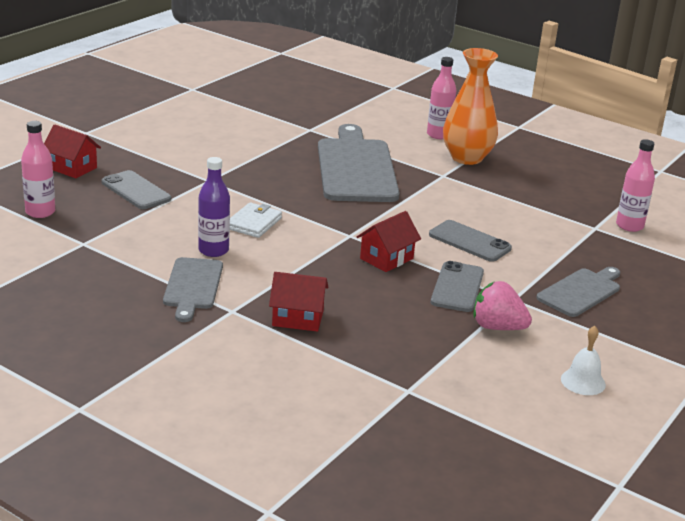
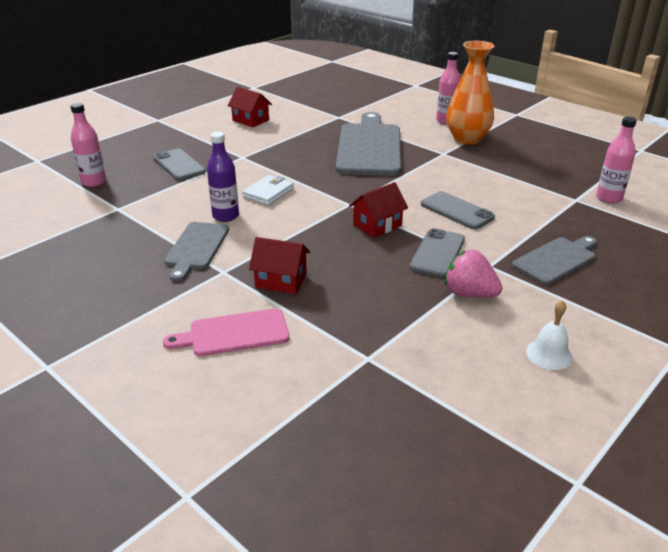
camera: 10 degrees right, 5 degrees up
red house [44,124,101,178] -> red house moved to [228,87,272,127]
none -> pink cutting board [163,308,289,356]

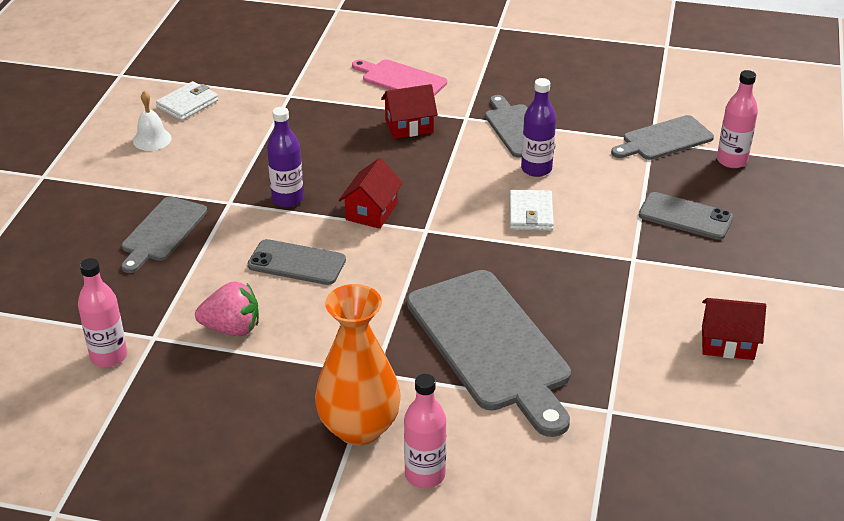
camera: 150 degrees right, 5 degrees up
pink cutting board [163,308,289,356] -> pink cutting board turned 105 degrees counterclockwise [352,59,447,96]
grey phone [409,228,465,278] -> purple bottle [267,107,304,207]
pink strawberry [445,250,502,298] -> pink strawberry moved to [195,282,259,336]
none -> white wallet [156,81,218,121]
none -> grey cutting board [611,115,714,160]

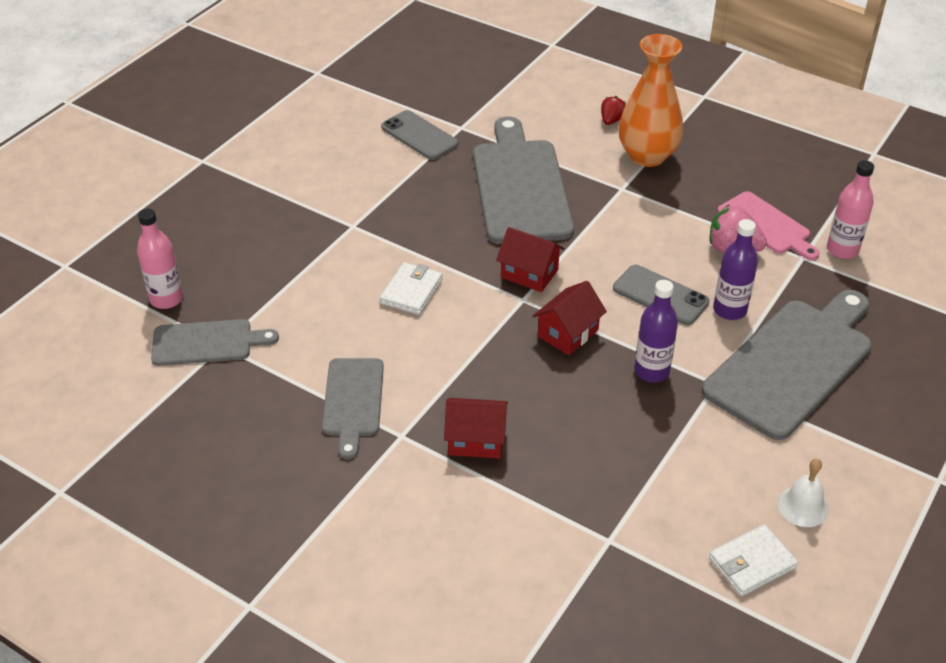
camera: 160 degrees left, 5 degrees up
grey cutting board [121,196,207,273] -> grey cutting board [702,290,872,440], size x1.80
pink cutting board [352,59,447,96] -> pink cutting board moved to [717,191,820,260]
pink bottle [404,374,446,488] -> red strawberry [601,96,626,125]
purple bottle [521,78,556,177] -> purple bottle moved to [713,219,758,320]
grey phone [639,192,733,240] -> grey phone moved to [381,110,458,160]
red house [702,298,766,360] -> red house moved to [496,227,564,292]

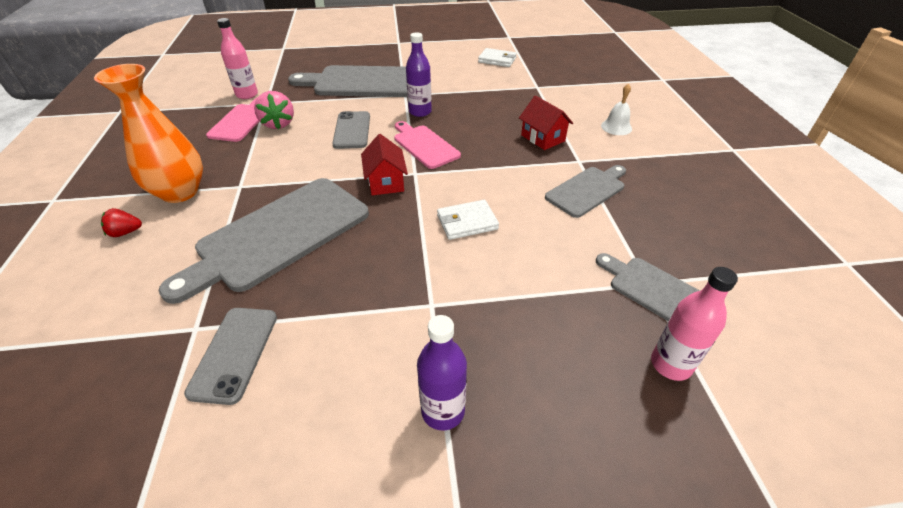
camera: 130 degrees left, 0 degrees up
red house [533,281,607,355] -> pink cutting board [394,121,461,169]
purple bottle [713,219,758,320] -> purple bottle moved to [417,315,467,431]
white bell [778,459,829,527] -> white bell moved to [601,83,632,135]

